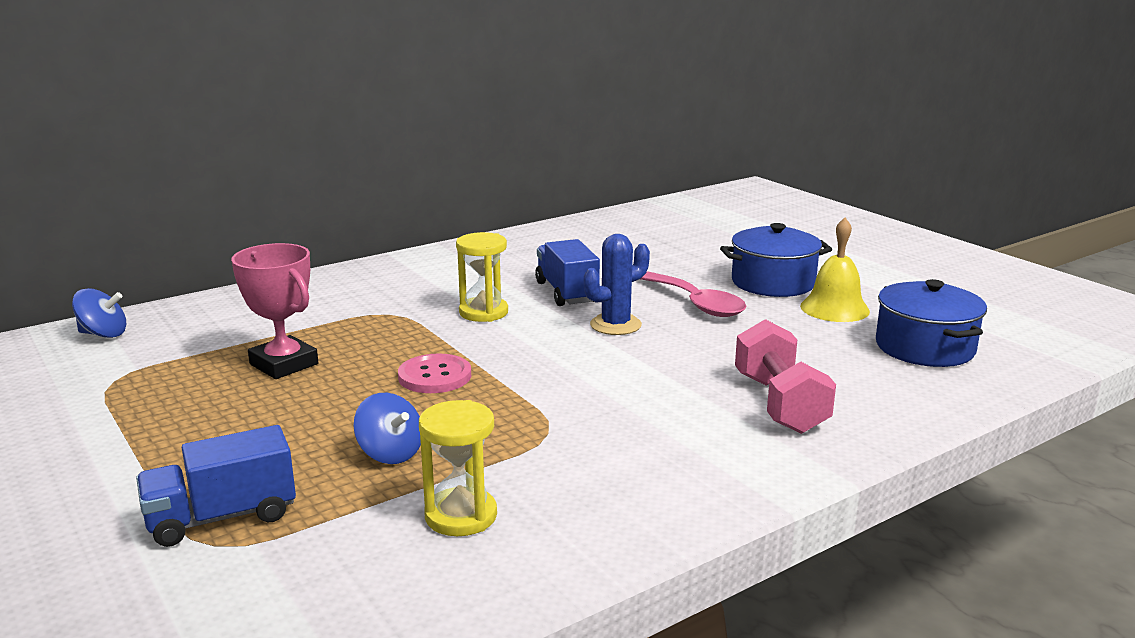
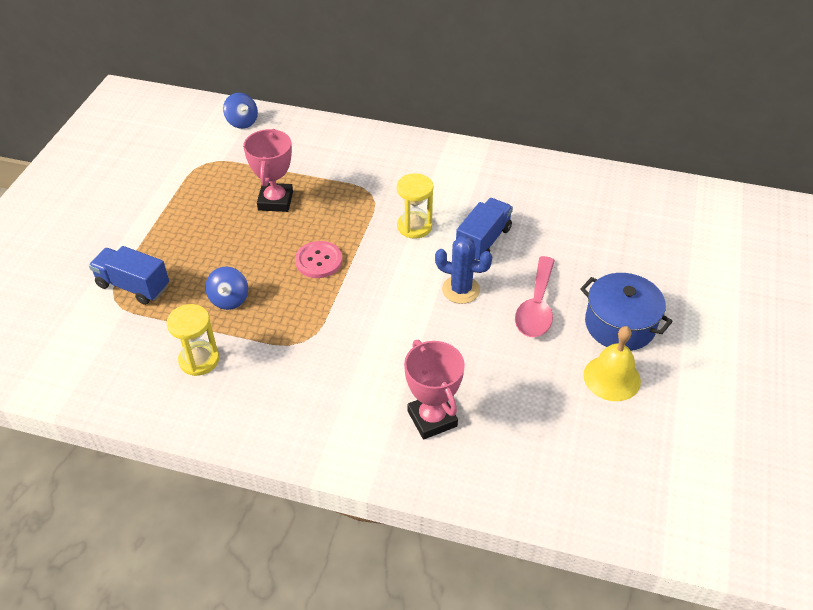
camera: 50 degrees right, 25 degrees up
pink dumbbell [735,319,836,434] -> pink trophy [404,340,465,439]
blue pot [876,279,987,367] -> none

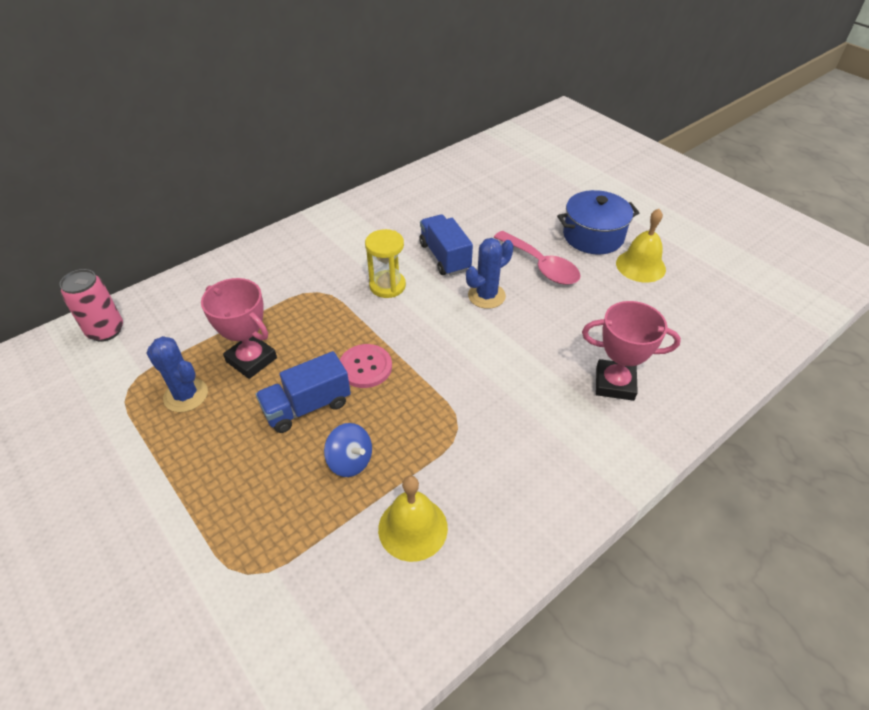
camera: 55 degrees left, 0 degrees up
blue truck [89,246,169,305] -> blue truck moved to [256,351,351,433]
yellow hourglass [166,304,219,376] -> yellow bell [378,476,448,562]
blue spinning top [223,93,258,129] -> pink can [60,269,123,342]
none -> blue cactus [146,336,208,412]

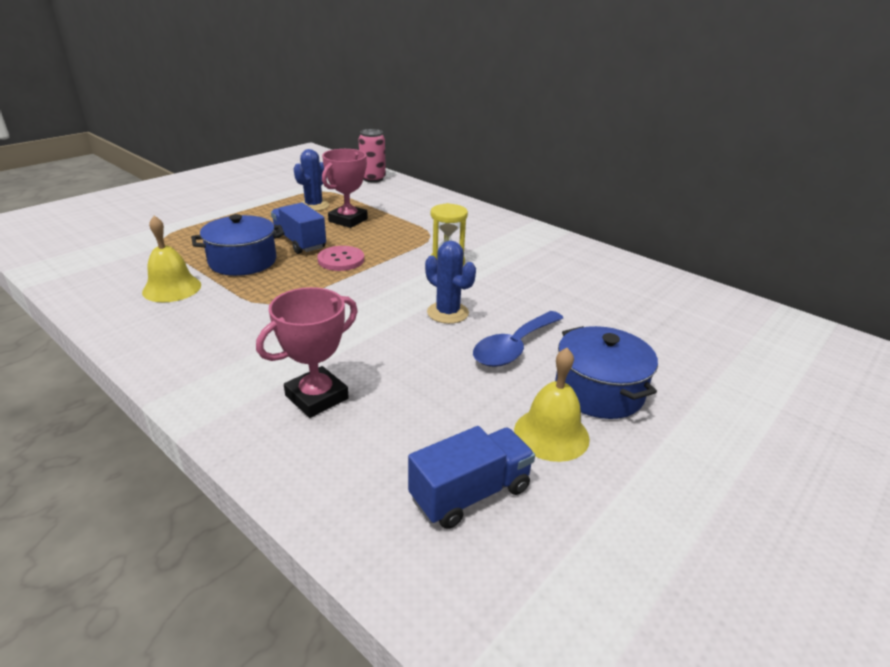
camera: 80 degrees right, 15 degrees down
blue spinning top [324,423,372,477] -> blue pot [191,214,285,276]
blue truck [419,214,473,276] -> blue truck moved to [408,426,535,529]
pink spoon [494,231,581,285] -> blue spoon [473,311,563,367]
pink trophy [582,301,681,401] -> pink trophy turned 45 degrees clockwise [256,287,358,418]

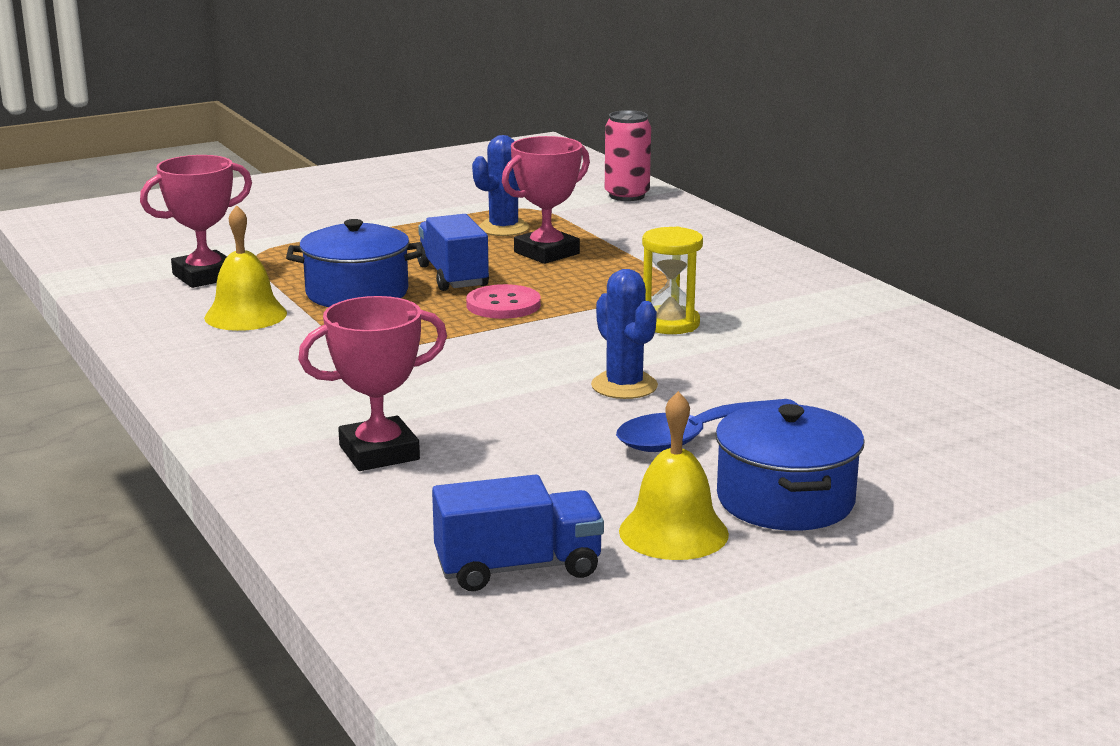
camera: 20 degrees right, 10 degrees down
none -> pink trophy [140,155,252,288]

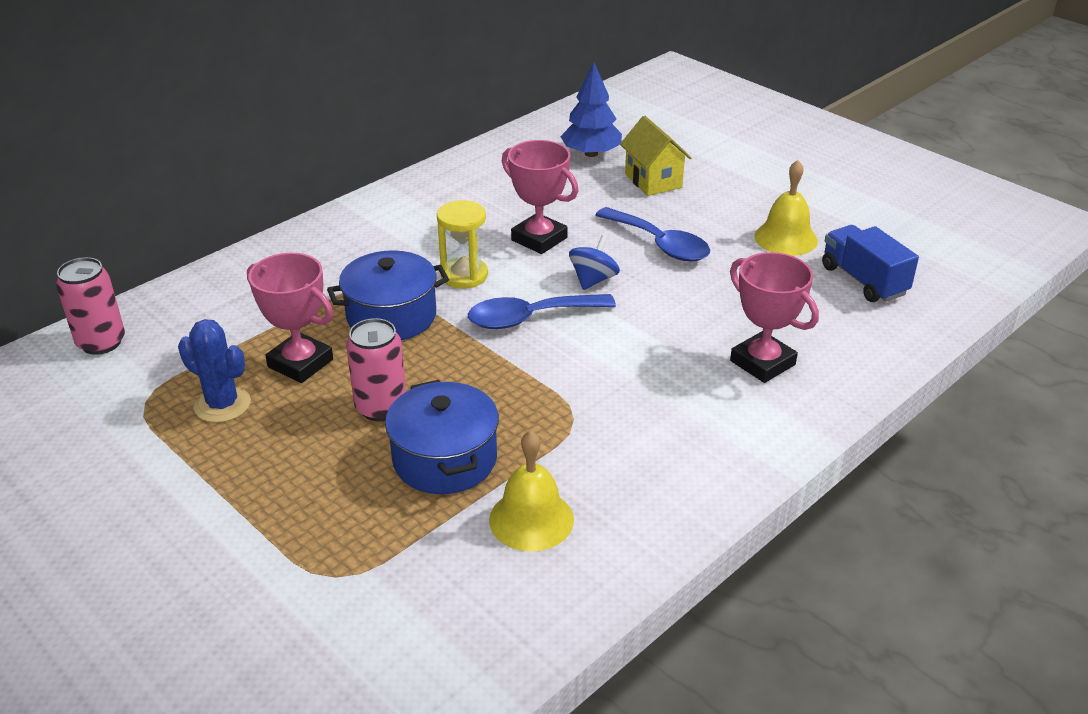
camera: 105 degrees left, 15 degrees up
pink trophy [140,155,252,288] -> pink trophy moved to [502,140,578,254]
blue truck [417,214,489,291] -> pink can [346,318,406,421]
pink button [466,284,541,319] -> none
blue cactus [591,269,658,399] -> blue spinning top [569,235,620,290]
blue pot [715,404,864,531] -> blue pot moved to [327,250,449,340]
none -> blue spoon [468,294,616,329]
none -> blue tree [560,63,622,157]
none -> yellow house [620,116,692,196]

